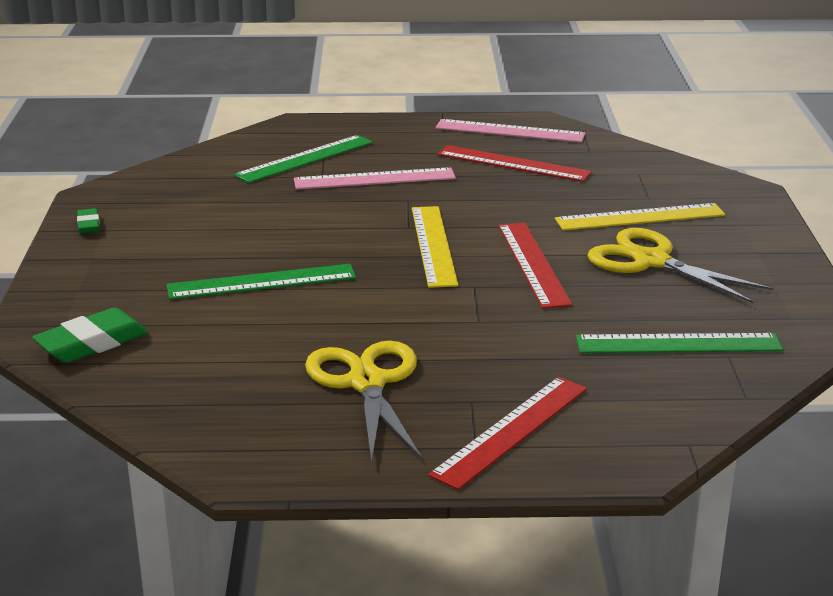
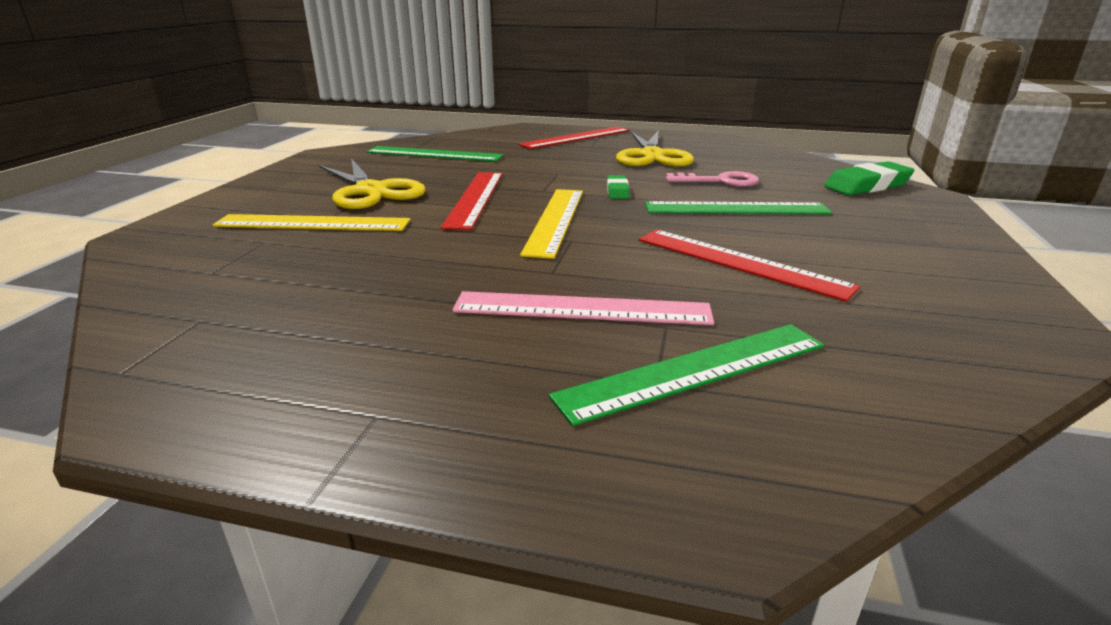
camera: 165 degrees left, 0 degrees up
green eraser [77,208,100,233] -> green eraser moved to [607,175,629,199]
pink ruler [435,119,585,143] -> none
red ruler [438,145,592,182] -> red ruler moved to [639,230,860,302]
none -> pink key [666,171,759,187]

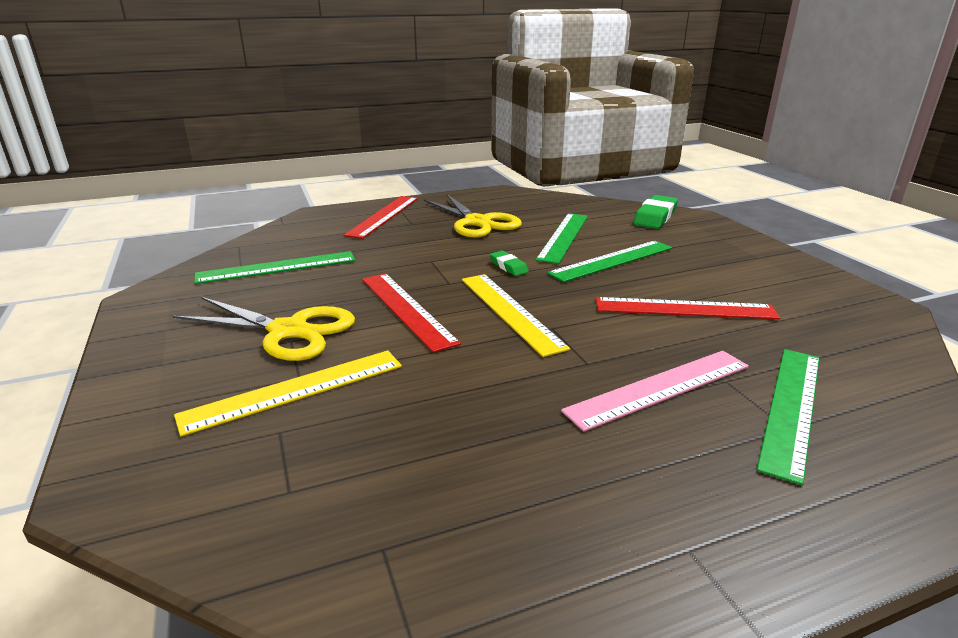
camera: 35 degrees left, 0 degrees up
pink key [666,171,759,187] -> green ruler [536,213,588,264]

